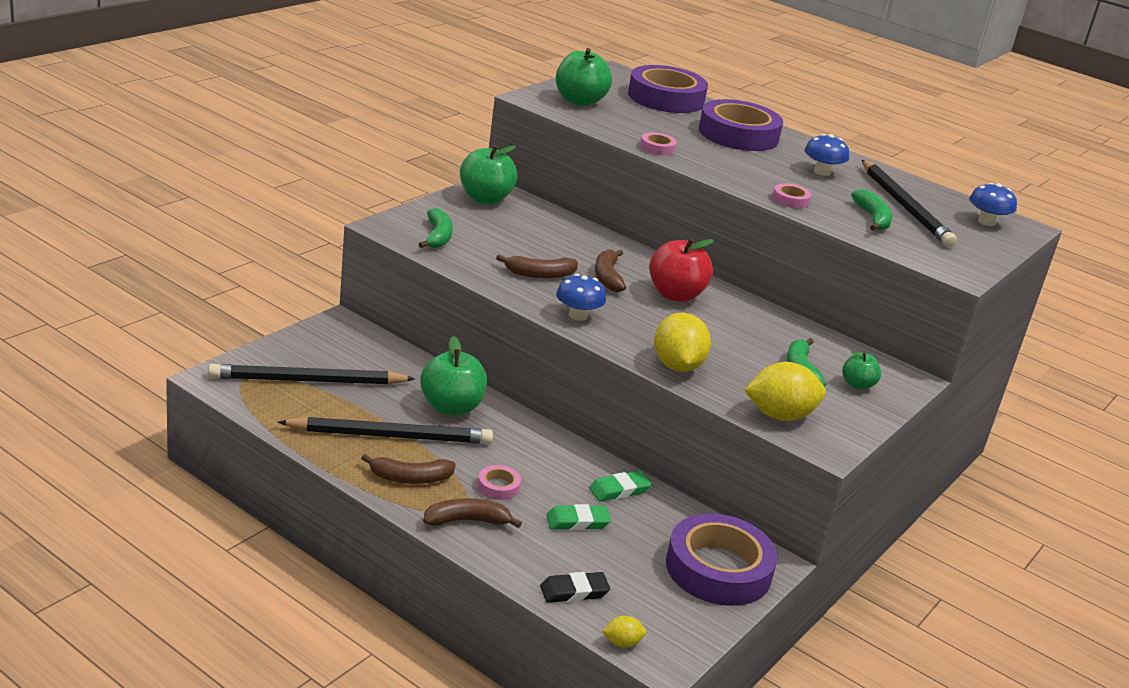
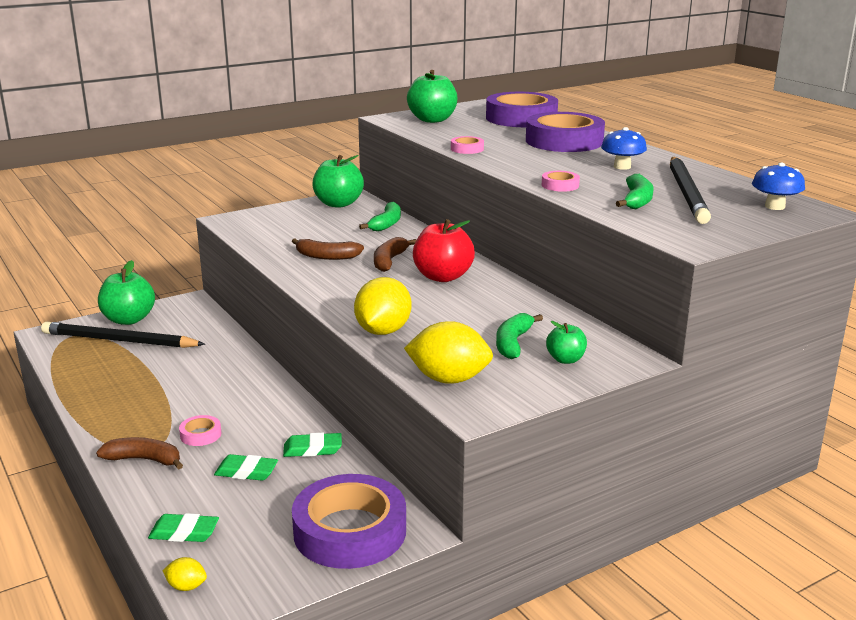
camera: 25 degrees right, 5 degrees down
black pencil [278,417,493,444] -> none
brown banana [361,454,456,484] -> none
green banana [419,208,453,248] -> green banana moved to [359,202,401,231]
green apple [420,336,487,415] -> green apple moved to [98,260,155,325]
black eraser [540,572,610,603] -> green eraser [148,513,219,542]
blue mushroom [556,274,606,321] -> none

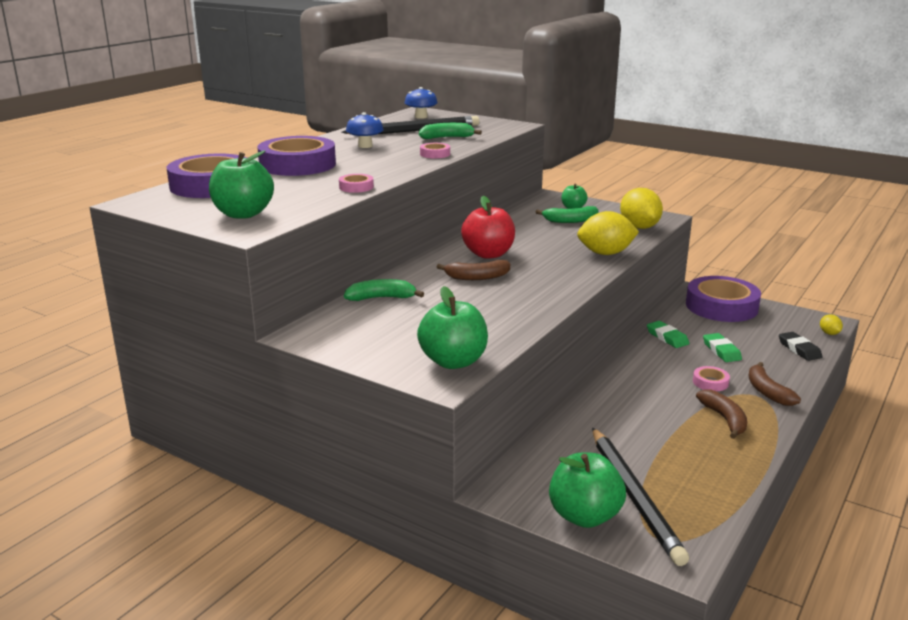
camera: 115 degrees left, 0 degrees up
green eraser [148,513,219,542] -> black eraser [779,332,823,361]
brown banana [292,239,364,260] -> brown banana moved to [696,389,747,439]
green apple [312,155,364,208] -> green apple moved to [417,286,488,369]

